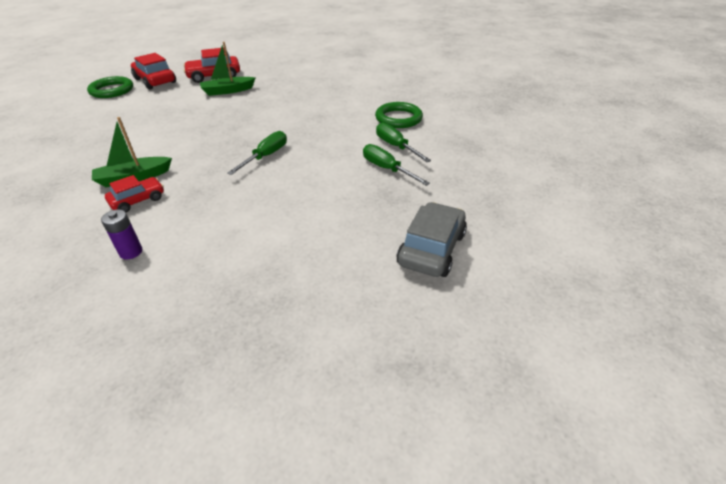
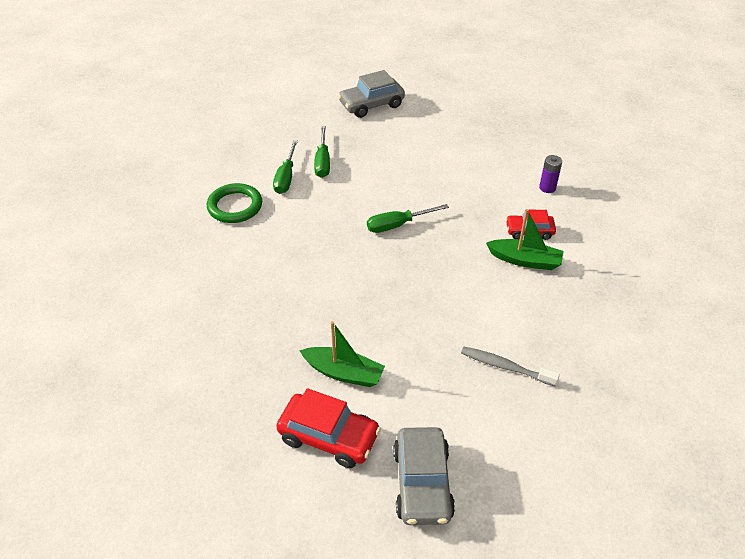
camera: 140 degrees left, 5 degrees up
green ring [87,76,133,98] -> none
red car [131,53,176,89] -> grey car [393,427,455,525]
none -> grey toothbrush [461,347,560,386]

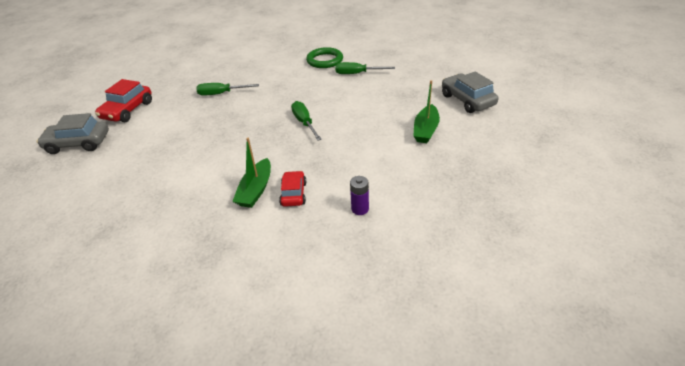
camera: 90 degrees right, 5 degrees down
green boat [299,321,385,387] -> green boat moved to [414,80,440,143]
green screwdriver [314,126,330,178] -> green screwdriver moved to [196,83,259,96]
grey toothbrush [461,347,560,386] -> none

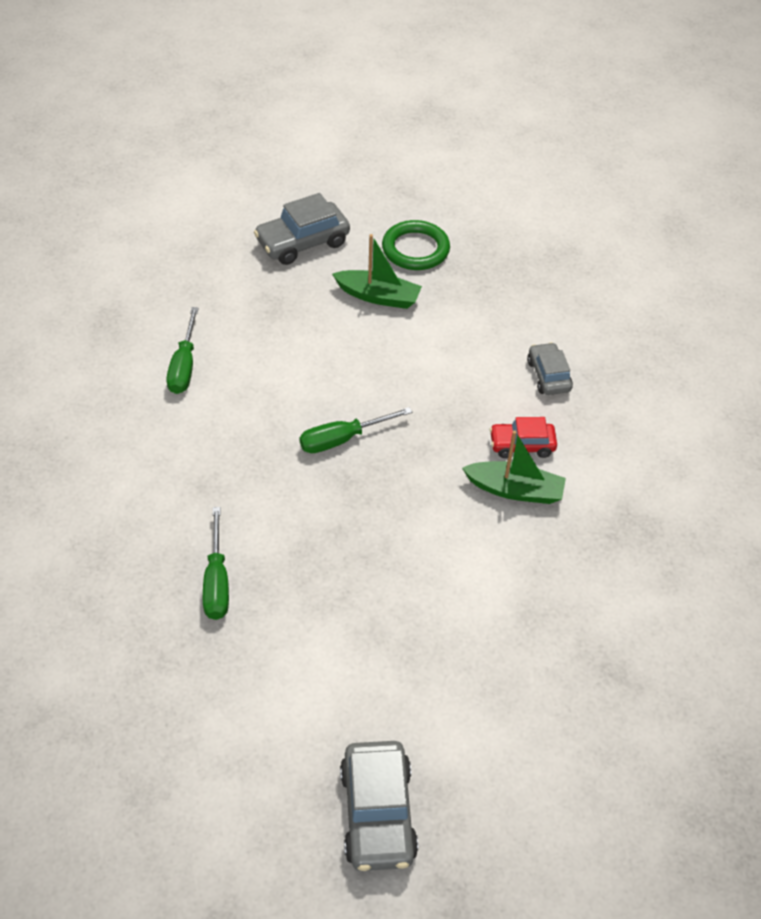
camera: 95 degrees left, 10 degrees up
red car [95,79,152,122] -> none
green ring [306,47,343,68] -> green ring moved to [382,220,450,270]
purple battery [350,176,369,215] -> grey car [527,342,573,395]

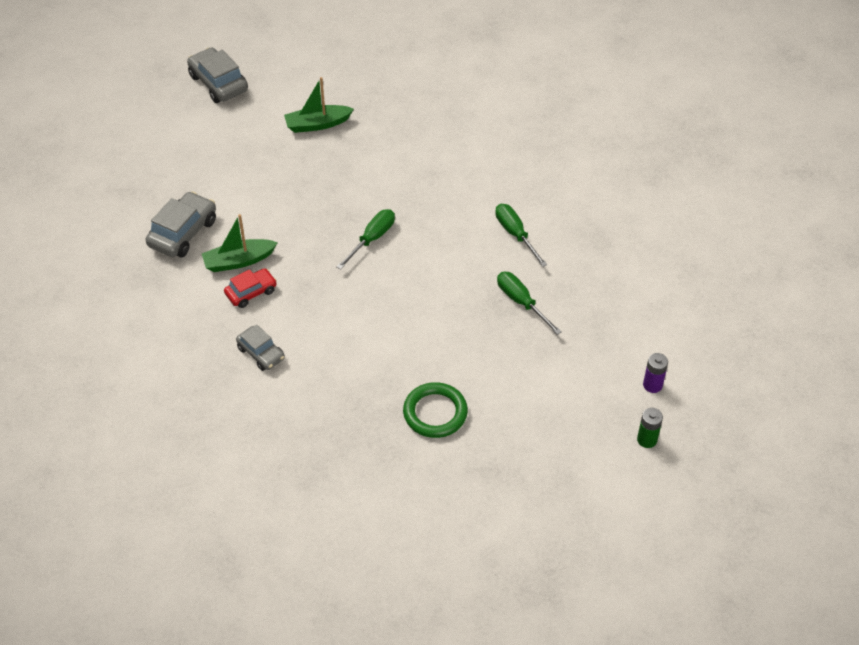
camera: 150 degrees right, 0 degrees up
green screwdriver [203,507,229,620] -> green screwdriver moved to [497,272,561,335]
grey car [254,193,350,265] -> grey car moved to [146,191,216,257]
green boat [332,234,422,309] -> green boat moved to [284,77,354,133]
none -> green battery [637,408,663,448]
none -> purple battery [643,353,668,393]

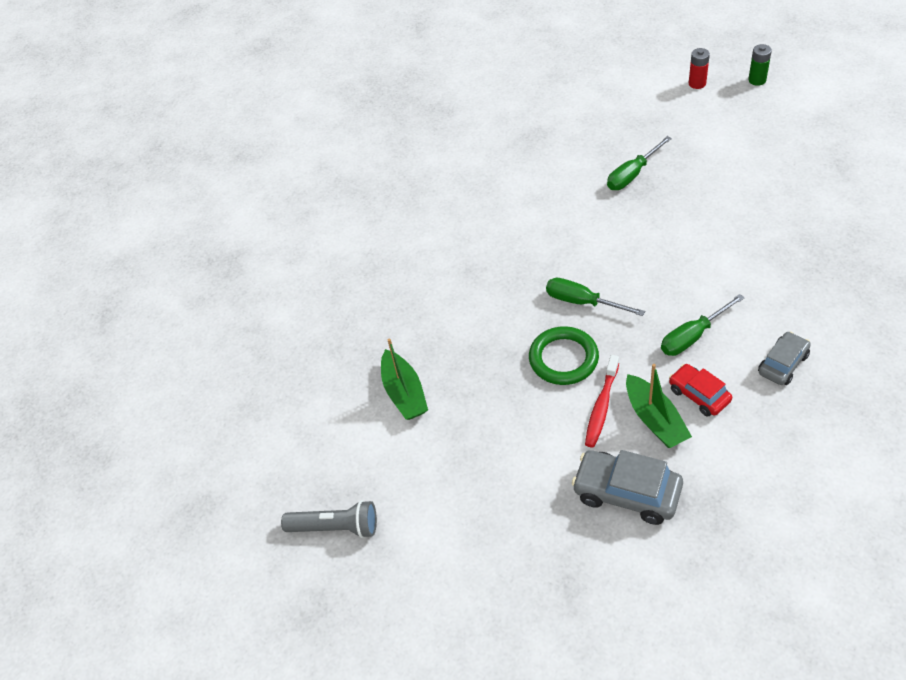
camera: 90 degrees left, 0 degrees up
grey car [187,47,248,103] -> grey flashlight [281,500,377,538]
green ring [403,382,468,438] -> green ring moved to [529,326,599,385]
green screwdriver [495,204,547,267] -> green screwdriver moved to [661,294,745,356]
purple battery [643,353,668,393] -> red battery [689,48,710,89]
none -> red toothbrush [585,355,619,448]

